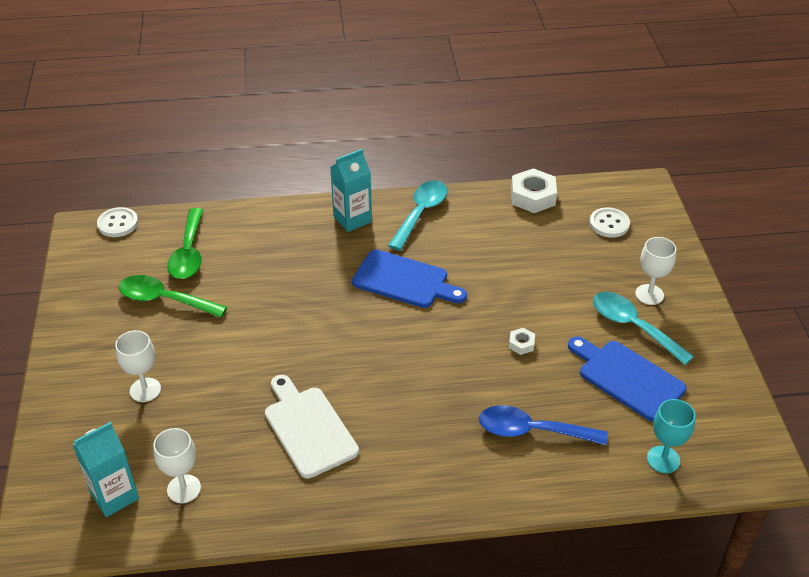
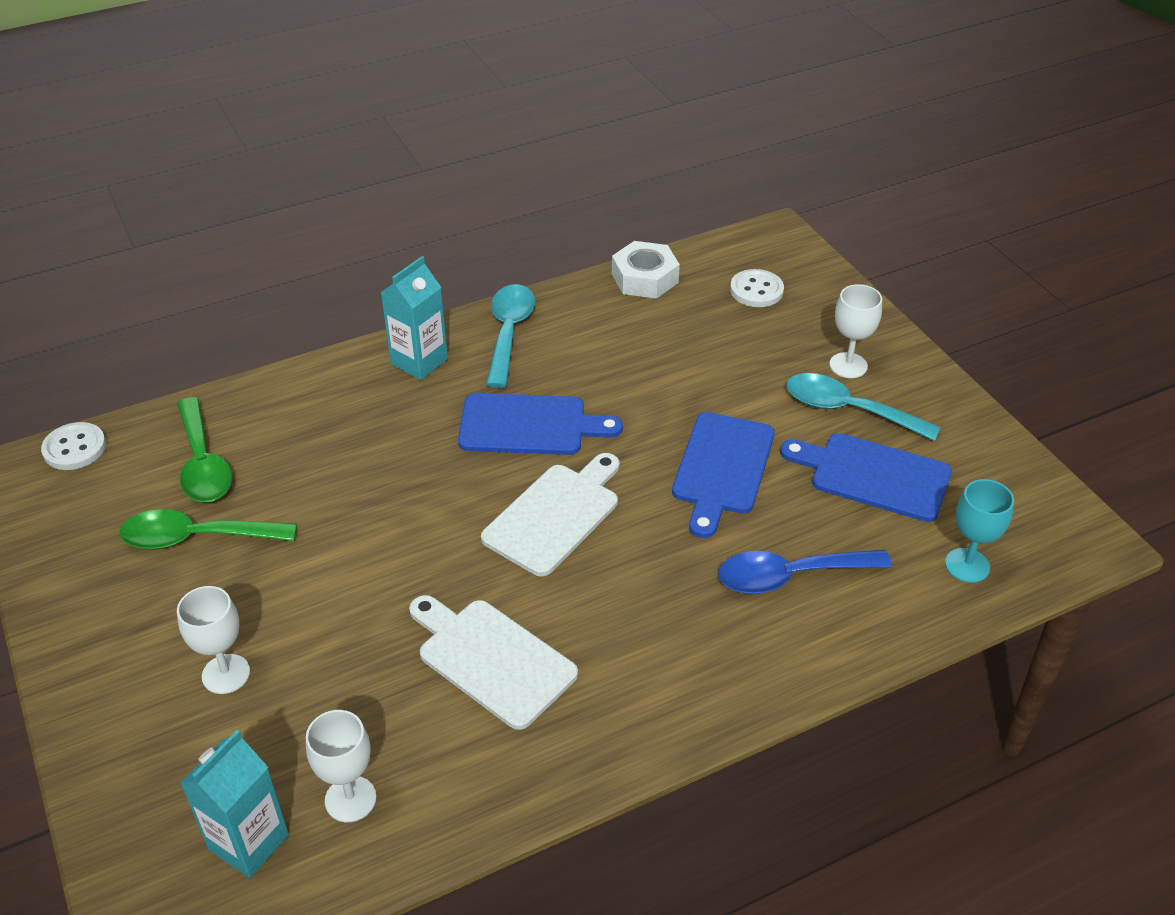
camera: 20 degrees left, 0 degrees up
white nut [509,328,535,355] -> blue cutting board [672,412,775,538]
none -> white cutting board [481,453,619,576]

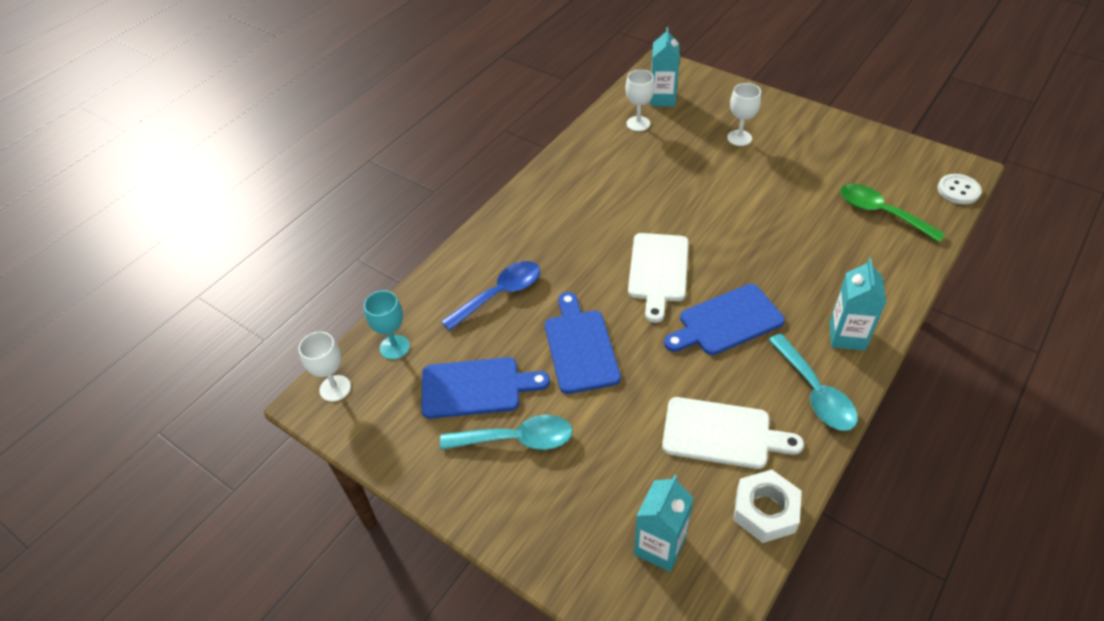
camera: 155 degrees right, 5 degrees up
green spoon [120,509,297,550] -> none
white cutting board [409,595,578,730] -> white cutting board moved to [662,397,804,469]
white button [730,269,784,307] -> turquoise carton [634,475,694,572]
white goblet [829,284,882,378] -> white goblet moved to [299,332,351,402]

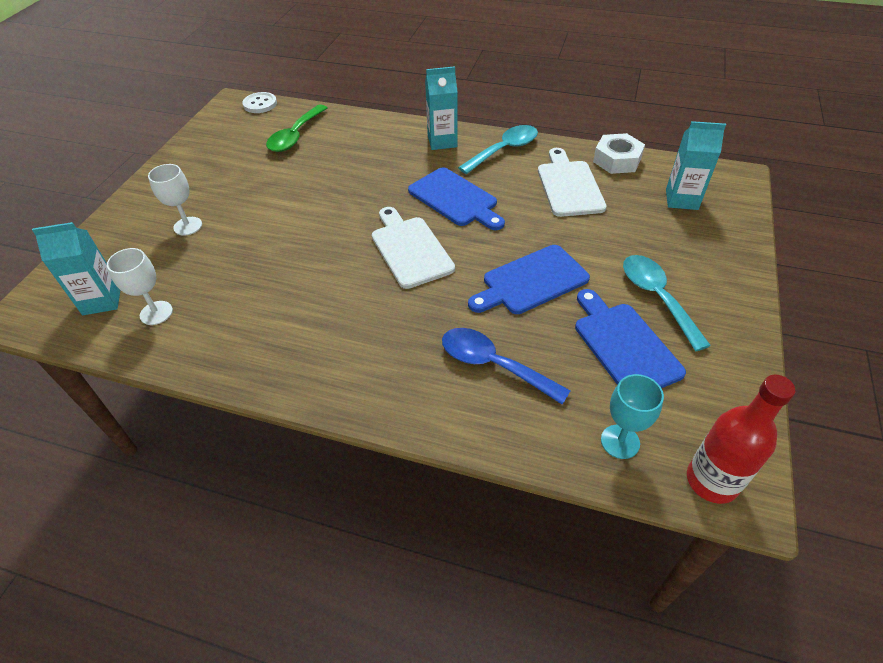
camera: 110 degrees left, 0 degrees up
white goblet [299,332,351,402] -> red bottle [687,375,795,504]
white cutting board [628,233,689,323] -> white cutting board turned 105 degrees counterclockwise [372,207,455,289]

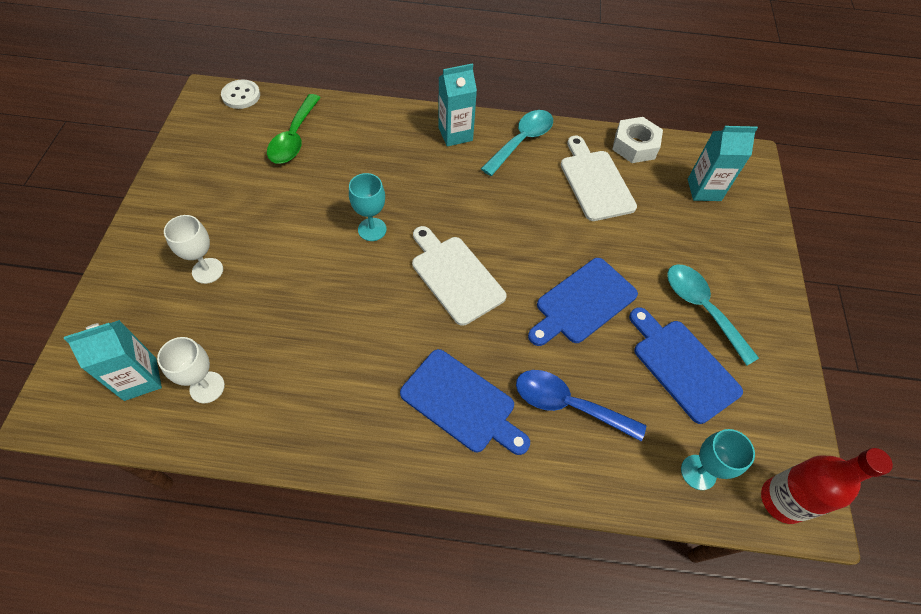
camera: 15 degrees left, 10 degrees up
blue cutting board [408,167,505,230] -> blue cutting board moved to [400,349,530,455]
none -> turquoise goblet [349,173,387,241]

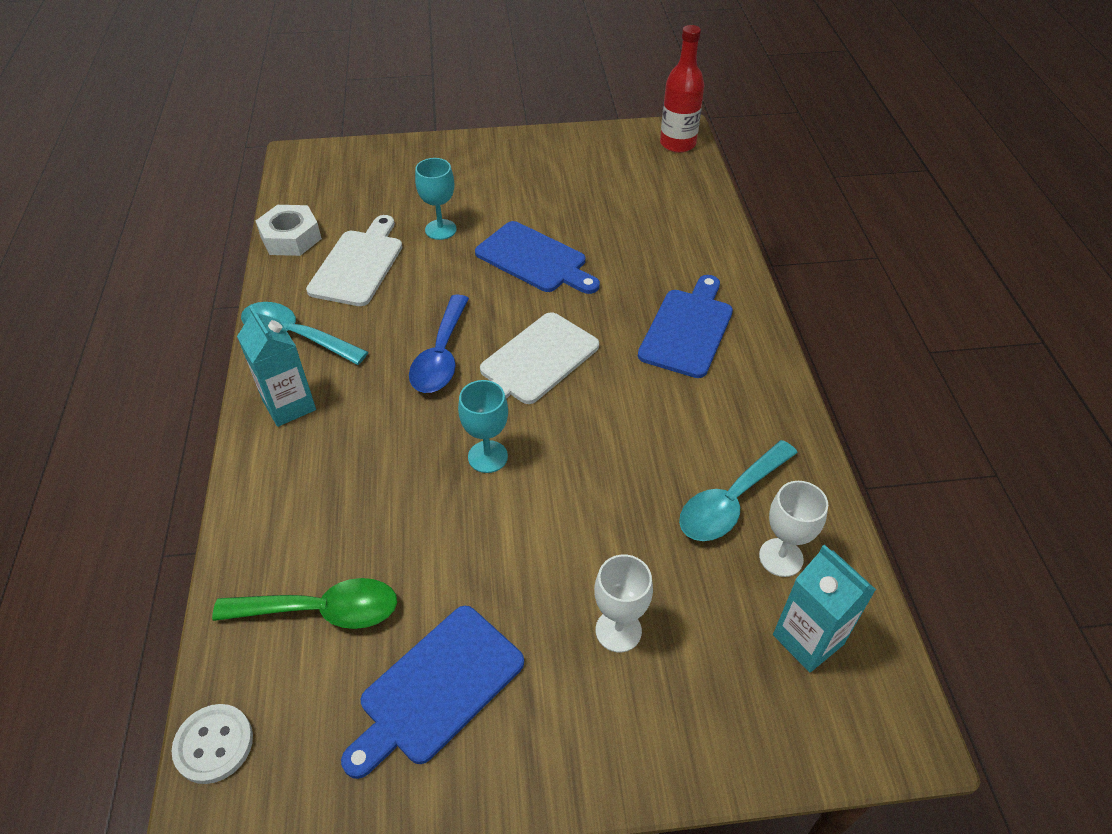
camera: 100 degrees left, 10 degrees down
blue spoon [516,370,646,442] -> blue spoon moved to [409,295,469,393]
white cutting board [561,136,637,221] -> white cutting board turned 135 degrees clockwise [306,215,402,306]
blue cutting board [629,307,743,424] -> blue cutting board moved to [341,606,524,779]
turquoise spoon [667,264,759,366] -> turquoise spoon moved to [679,440,798,541]
turquoise goblet [681,429,755,490] -> turquoise goblet moved to [415,158,457,240]
turquoise carton [688,126,758,201] -> none

